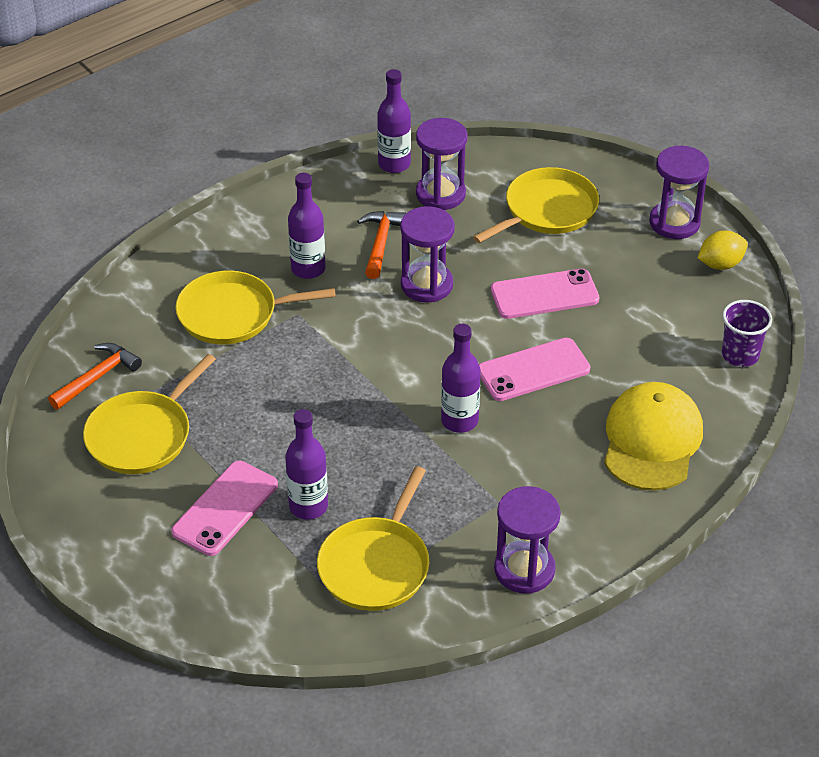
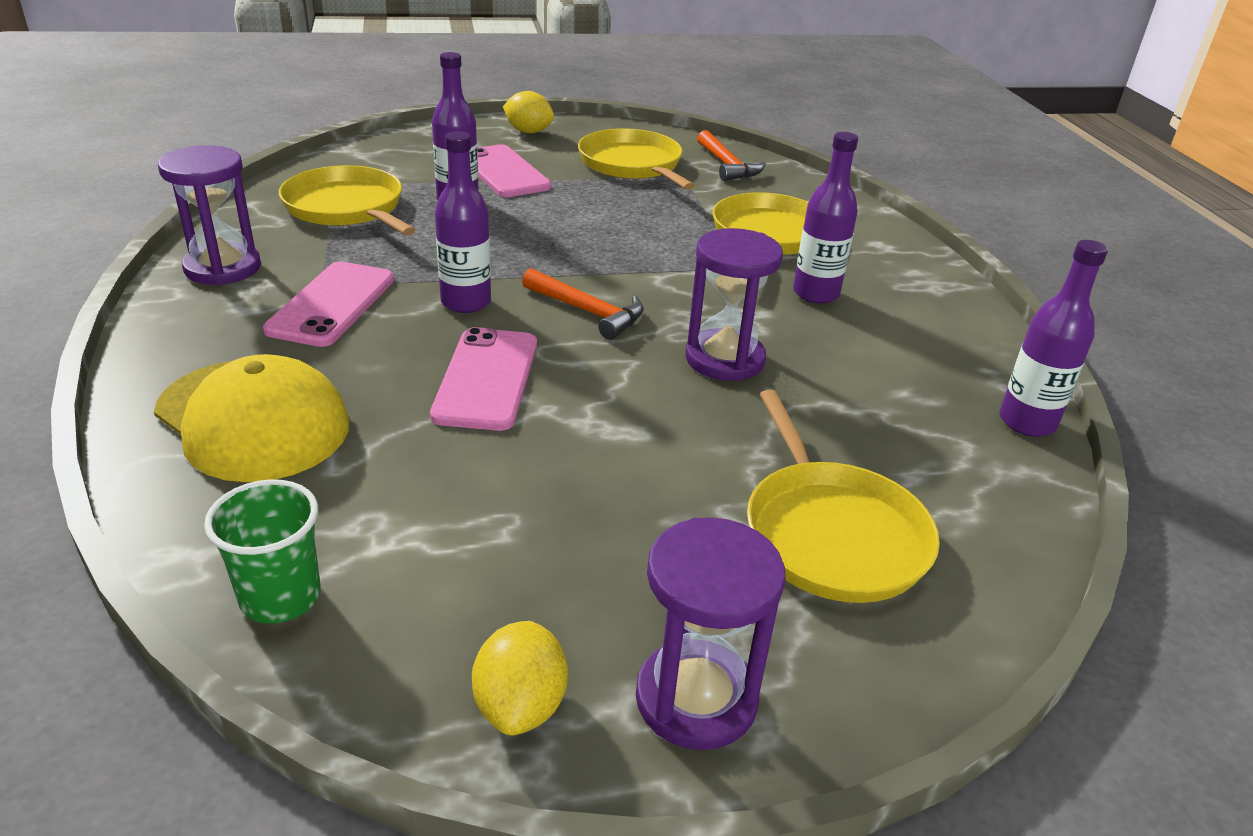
camera: 115 degrees right, 10 degrees down
orange hammer [357,211,406,279] -> orange hammer moved to [522,268,644,340]
purple hourglass [416,118,468,210] -> none
pink phone [491,269,600,319] -> pink phone moved to [263,261,394,347]
purple cup [722,300,772,367] -> green cup [204,479,321,623]
none -> yellow lemon [503,91,554,133]

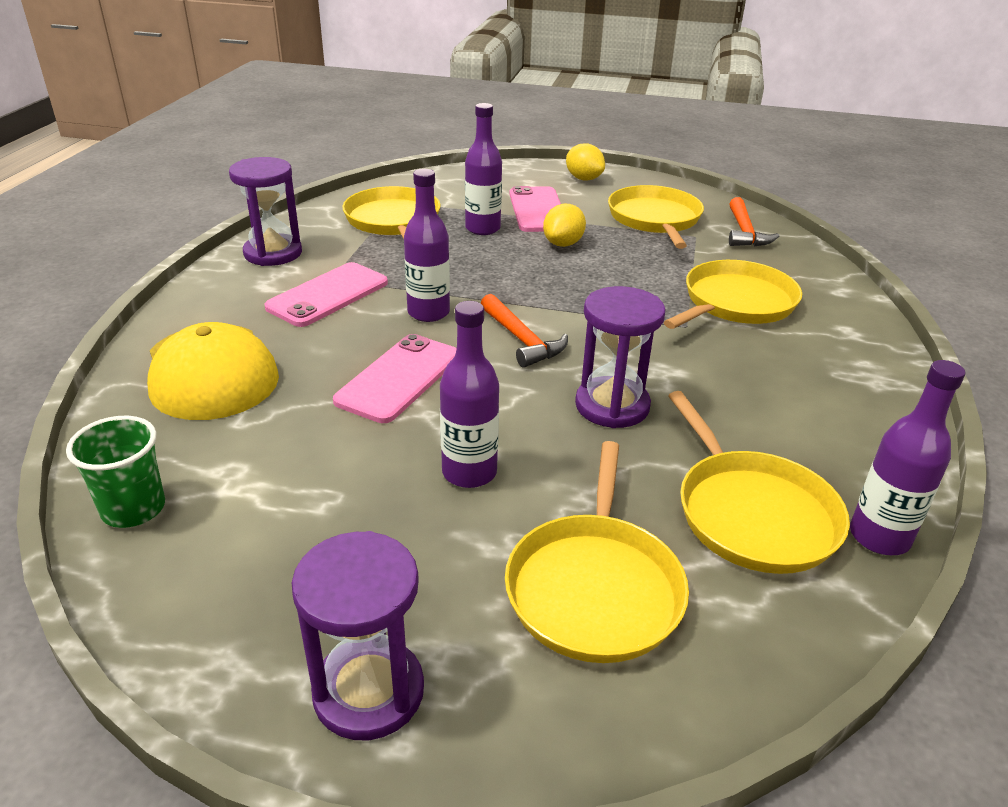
camera: 25 degrees right, 0 degrees up
yellow lemon [472,621,568,736] -> yellow lemon moved to [543,204,586,247]
purple bottle [793,132,858,304] -> purple bottle moved to [440,301,499,488]
none -> yellow pan [668,391,850,574]

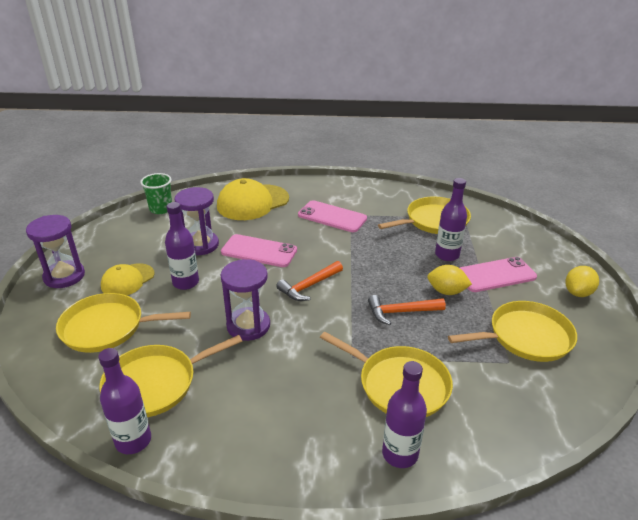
camera: 80 degrees right, 0 degrees up
purple hourglass [229,157,302,266] -> purple hourglass moved to [174,187,219,255]
purple bottle [404,169,450,322] -> purple bottle moved to [382,361,427,468]
orange hammer [729,197,779,246] -> orange hammer moved to [368,295,446,325]
none -> yellow cap [101,263,154,295]

